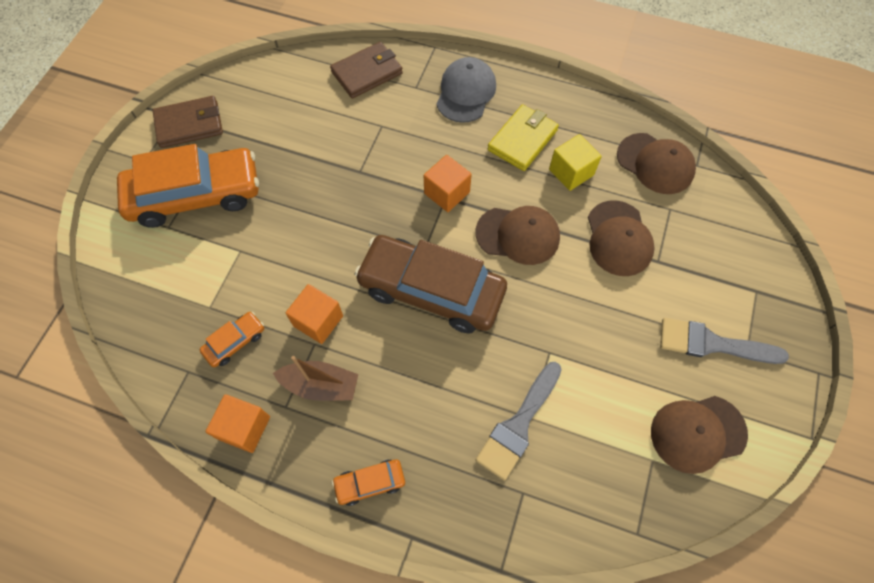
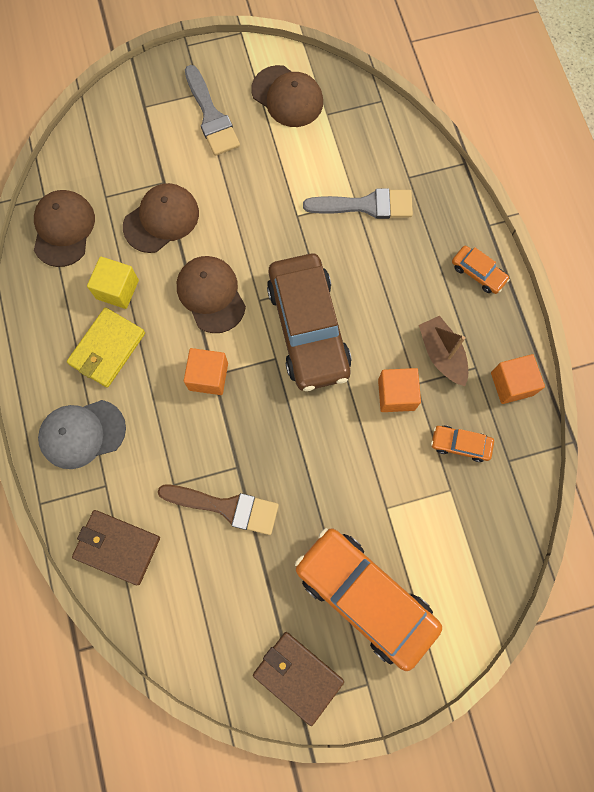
camera: 125 degrees left, 10 degrees up
yellow wallet [487,105,559,171] -> yellow wallet turned 60 degrees counterclockwise [67,307,145,387]
none -> brown brush [158,485,279,535]

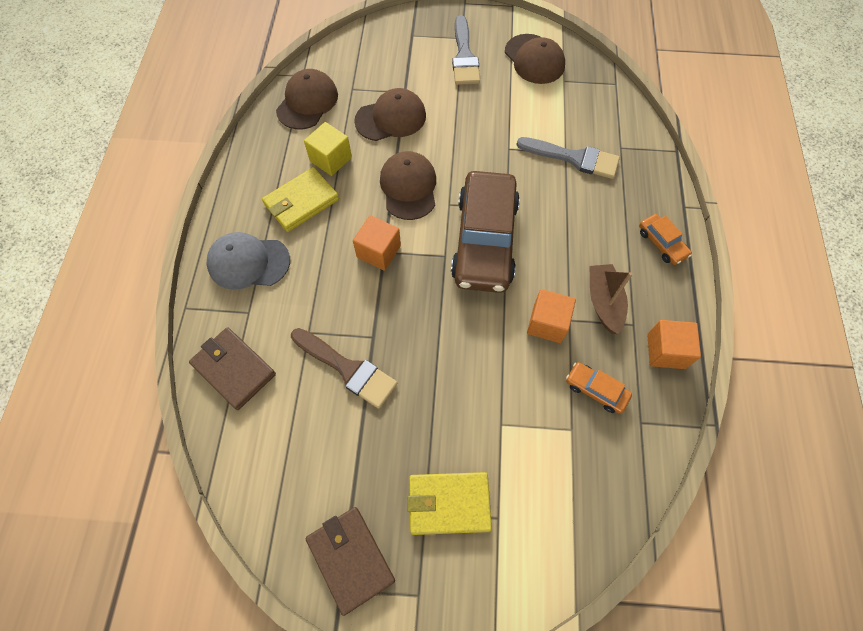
camera: 20 degrees right, 10 degrees down
orange car [295,528,442,671] -> yellow wallet [407,472,492,535]

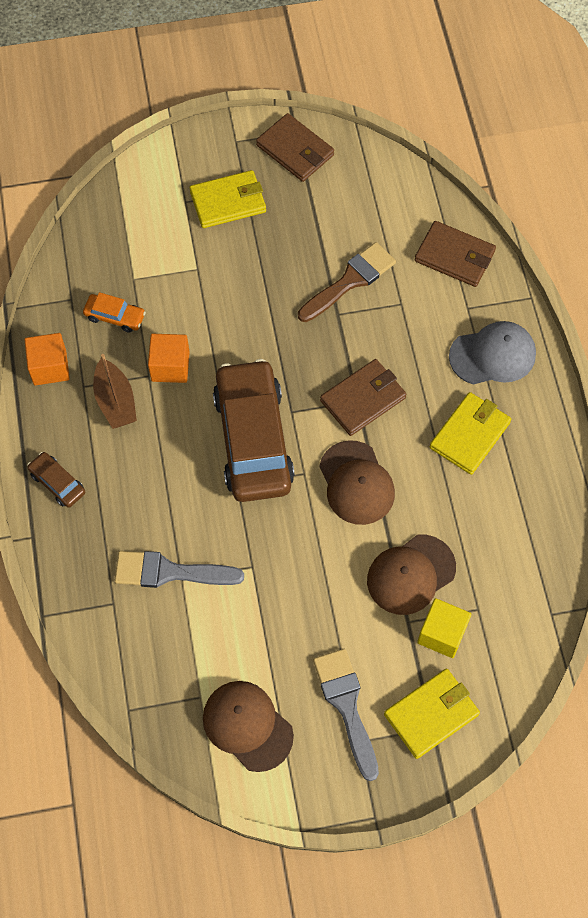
camera: 165 degrees right, 0 degrees up
brown cap [276,69,338,129] -> none
brown brush [291,328,397,409] -> brown brush turned 120 degrees clockwise [298,242,396,322]
yellow cube [304,122,352,176] -> yellow cube moved to [417,598,471,658]
orange cube [353,215,401,271] -> brown wallet [320,359,406,436]
orange car [639,214,692,265] -> brown car [27,452,85,508]
none -> yellow wallet [384,669,480,759]

